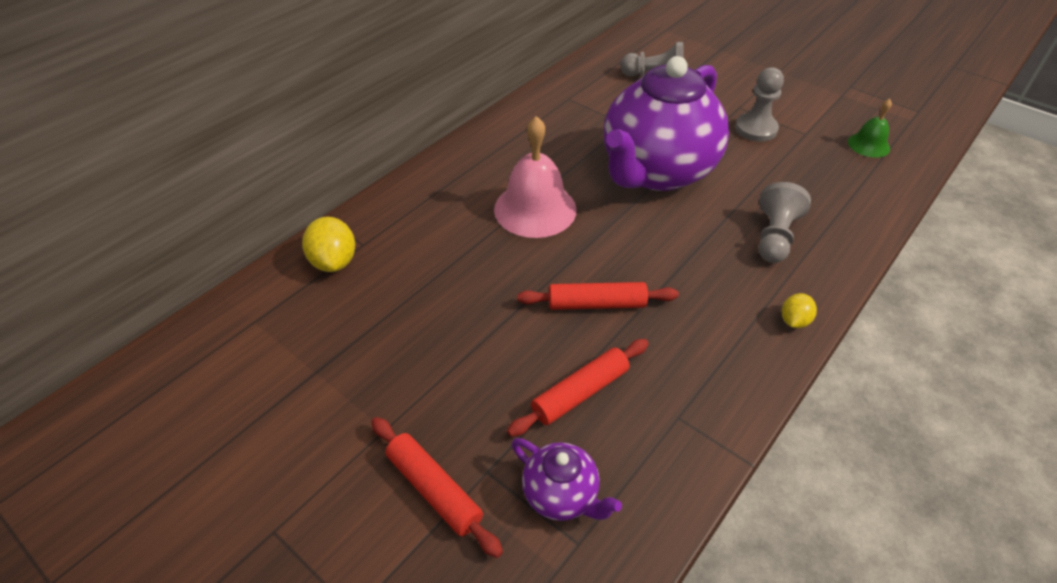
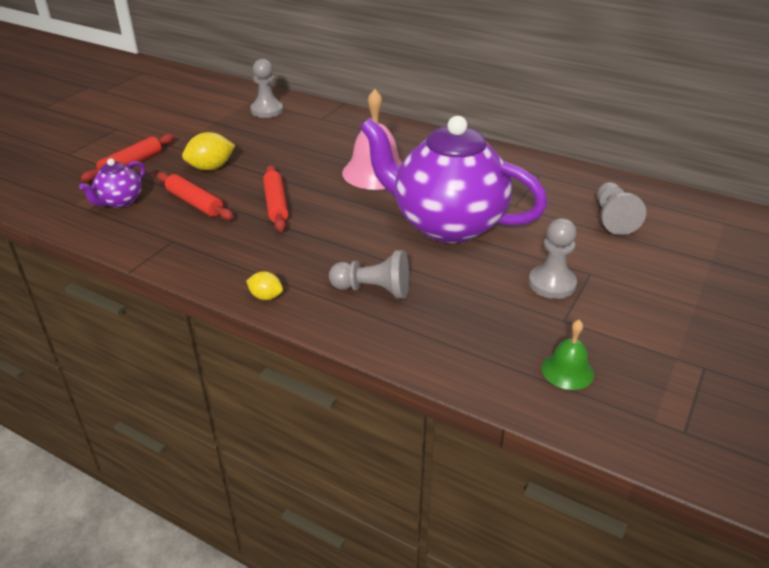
camera: 80 degrees right, 10 degrees down
yellow lemon [302,217,355,272] -> yellow lemon moved to [182,132,235,170]
none -> grey pawn [250,59,284,118]

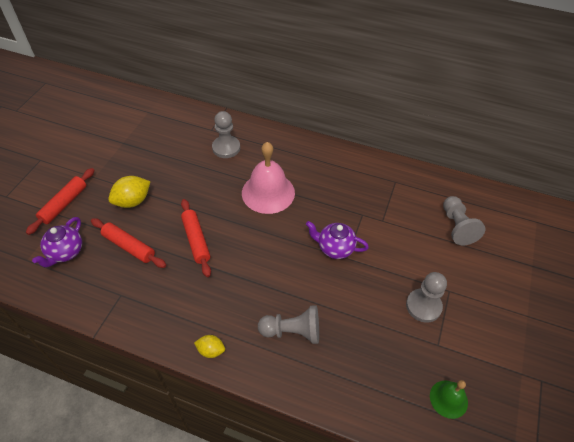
camera: 10 degrees left, 15 degrees up
grey pawn [250,59,284,118] -> grey pawn moved to [212,111,240,158]
purple teapot [360,116,548,243] -> purple teapot [306,221,369,259], size x0.43

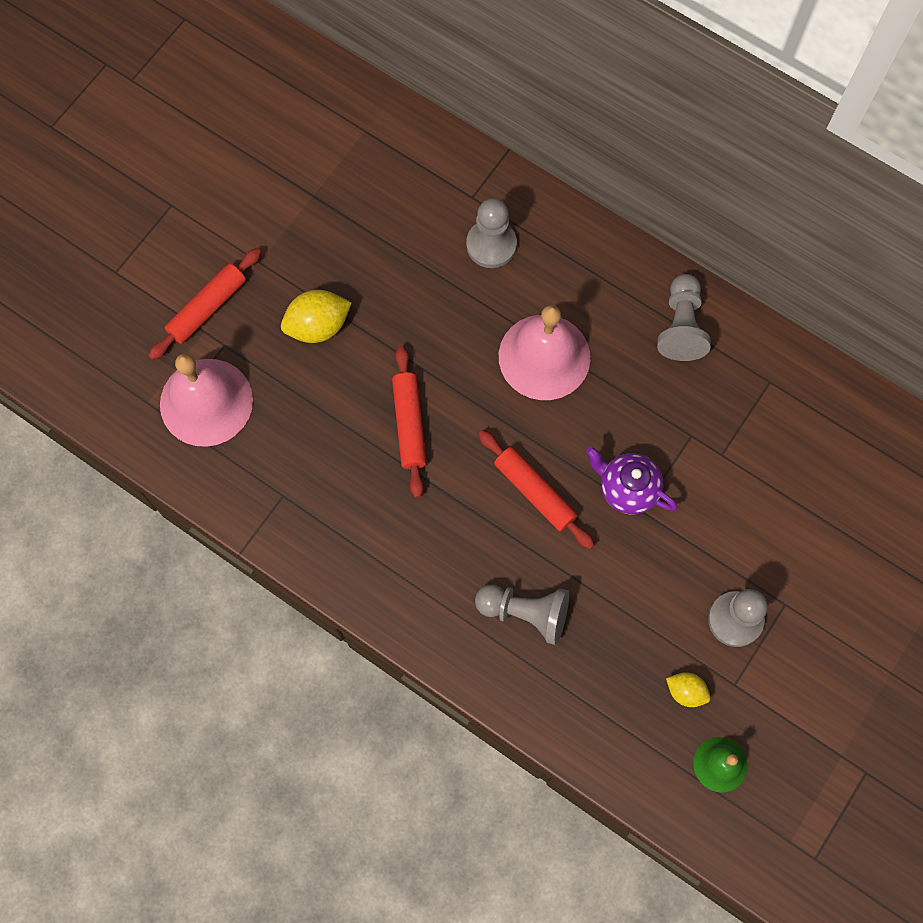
camera: 15 degrees right, 20 degrees up
purple teapot [32,217,82,268] -> pink bell [160,353,253,447]
red rolling pin [91,218,166,268] -> red rolling pin moved to [478,430,594,549]
yellow lemon [194,335,225,358] -> yellow lemon moved to [666,672,711,707]
grey pawn [443,196,486,246] -> grey pawn moved to [657,274,711,361]

